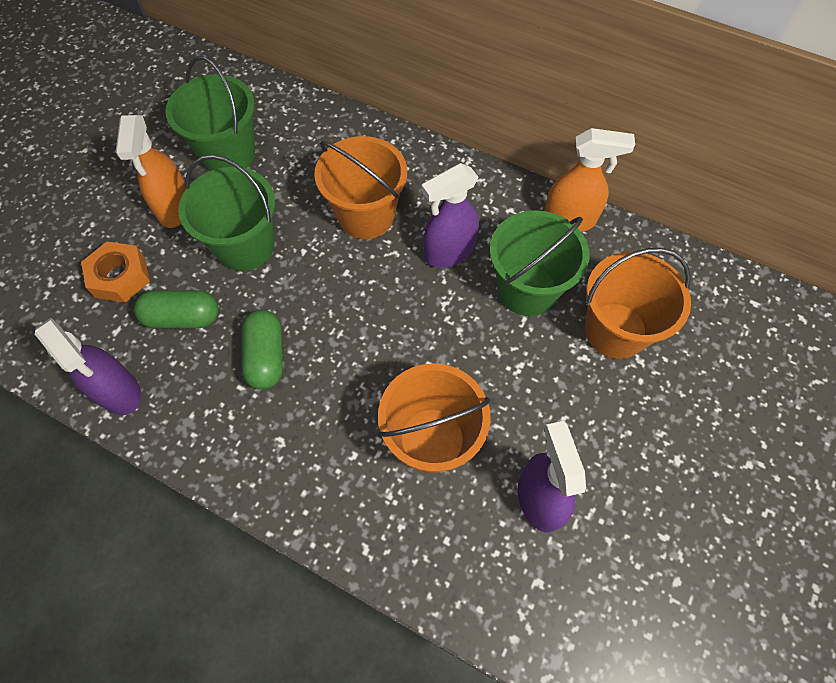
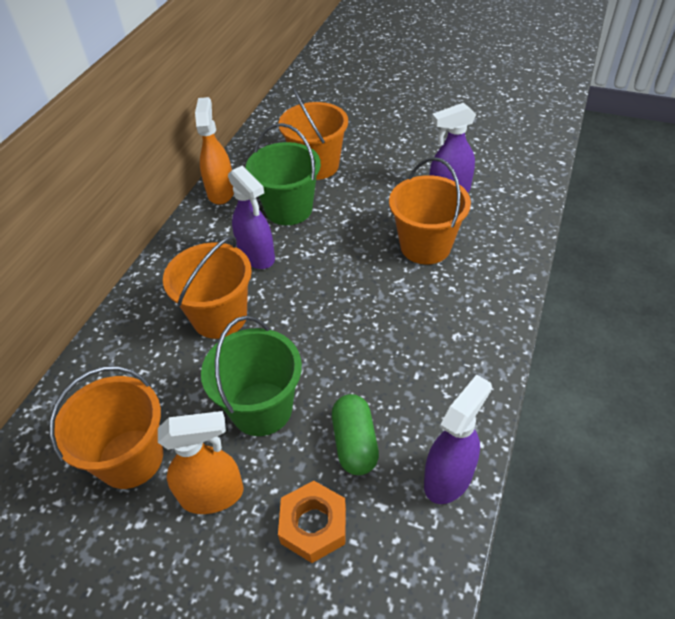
camera: 95 degrees left, 15 degrees down
green bucket [165,56,255,171] -> orange bucket [49,366,163,489]
green capsule [242,310,283,390] -> none

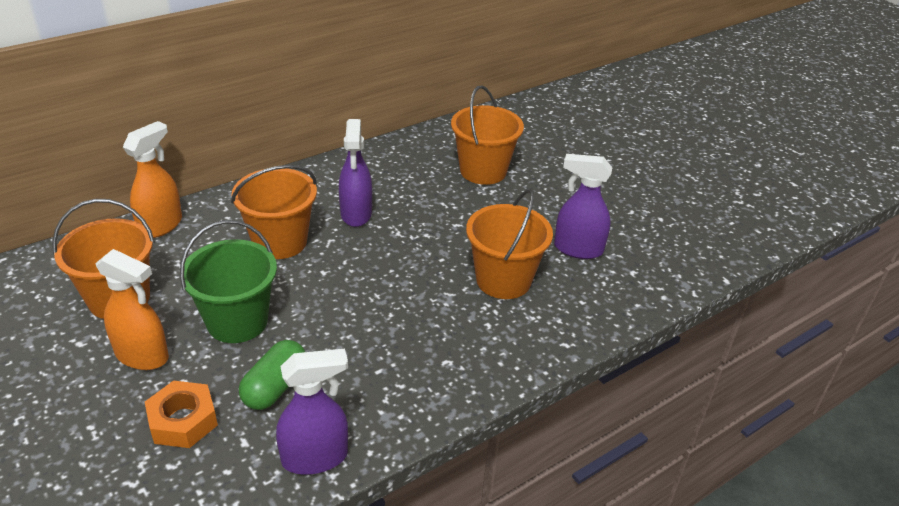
camera: 30 degrees right, 10 degrees down
orange spray bottle [195,97,234,205] -> orange spray bottle moved to [123,121,182,238]
green bucket [246,123,321,225] -> none

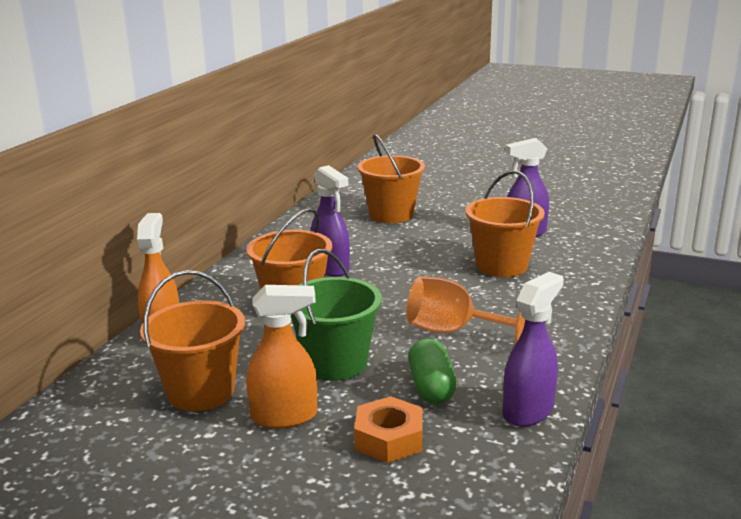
camera: 30 degrees left, 15 degrees down
none -> orange goblet [406,276,525,344]

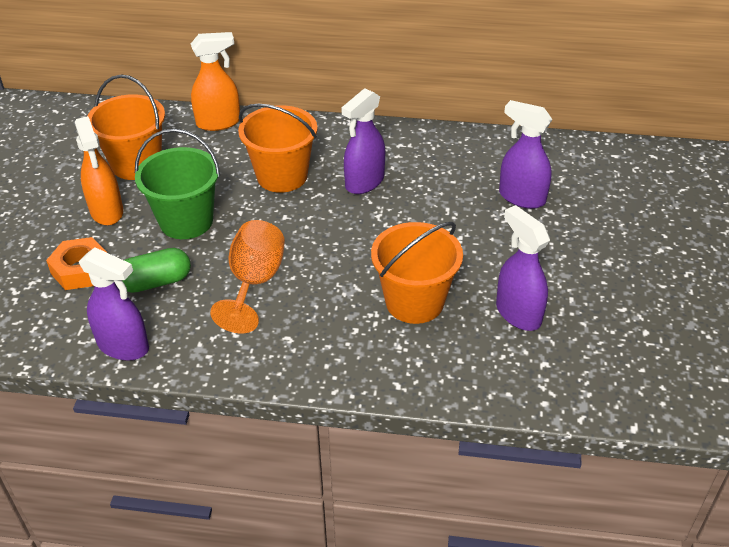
camera: 75 degrees right, 20 degrees up
orange bucket [357,134,425,223] -> purple spray bottle [499,100,553,209]

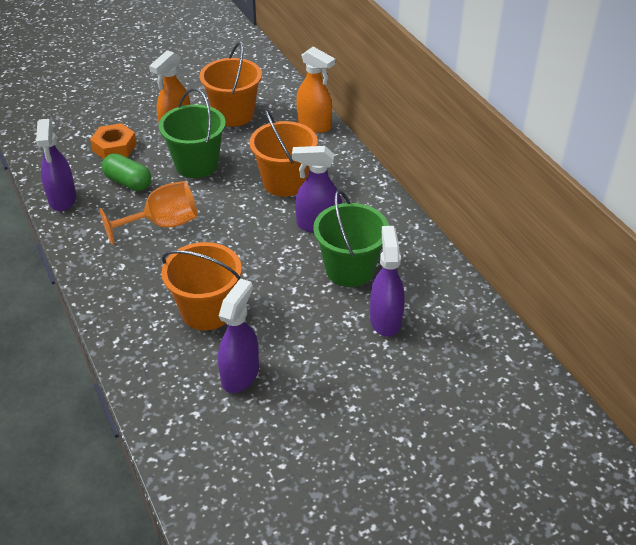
camera: 55 degrees right, 0 degrees up
none -> green bucket [313,190,389,287]

